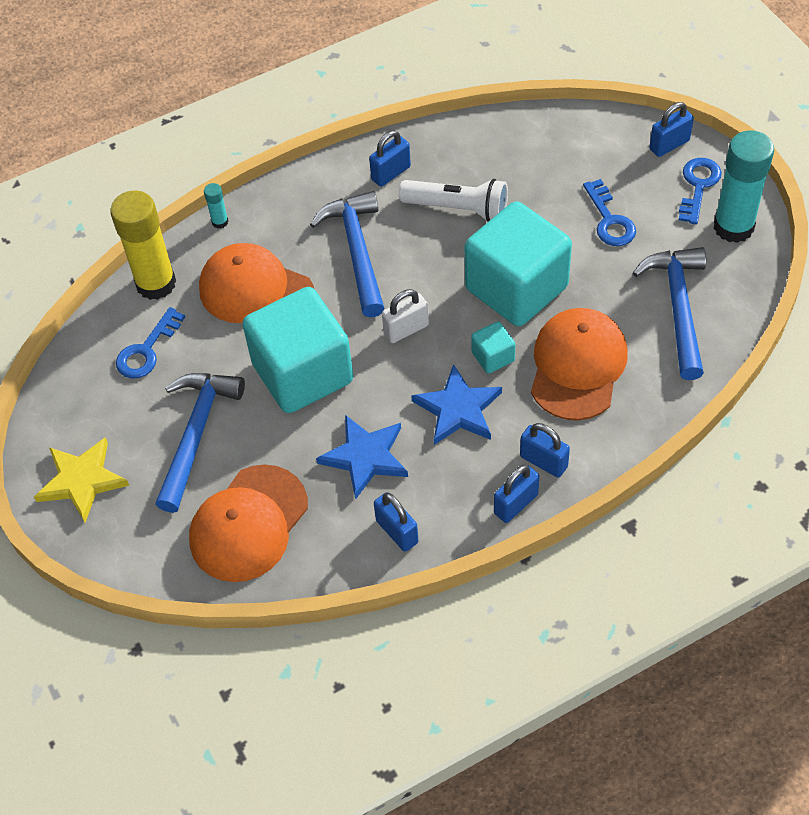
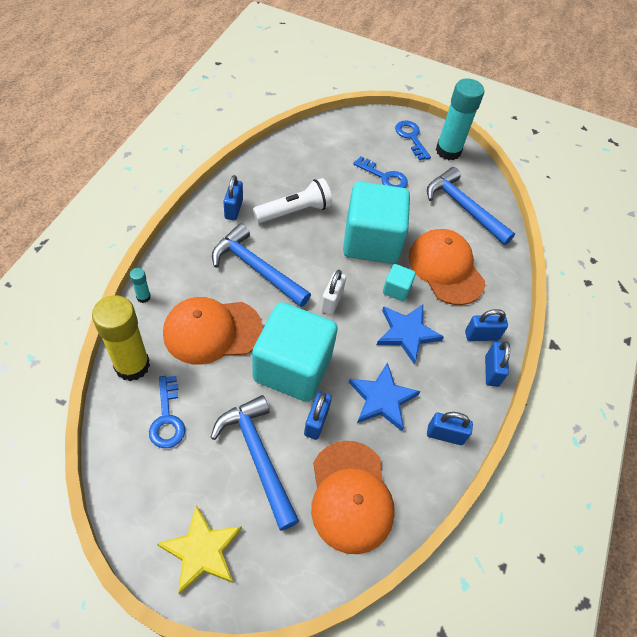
camera: 50 degrees left, 0 degrees up
blue padlock [649,102,694,157] -> blue padlock moved to [304,391,332,440]

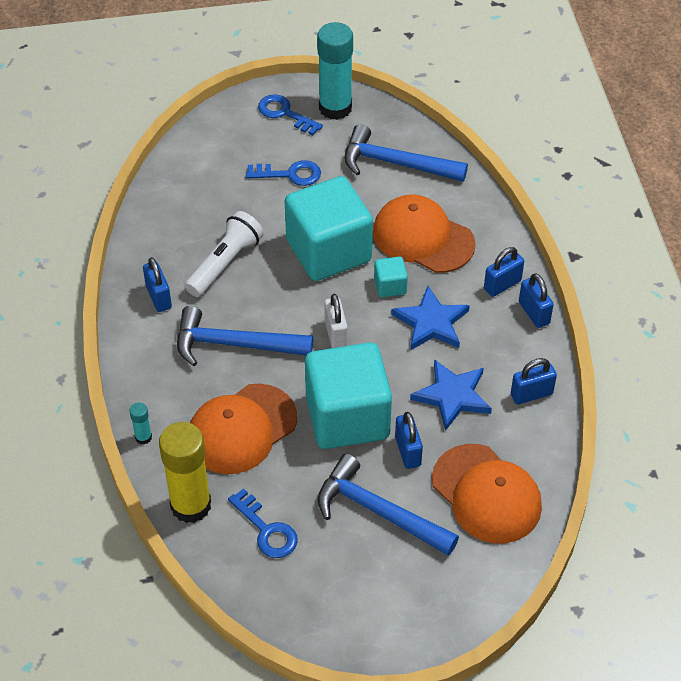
camera: 25 degrees left, 5 degrees down
yellow star [157,505,242,595] -> none

